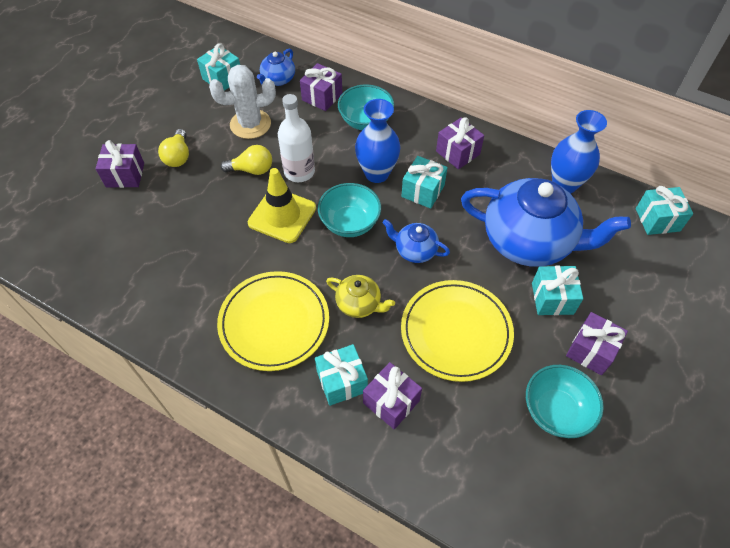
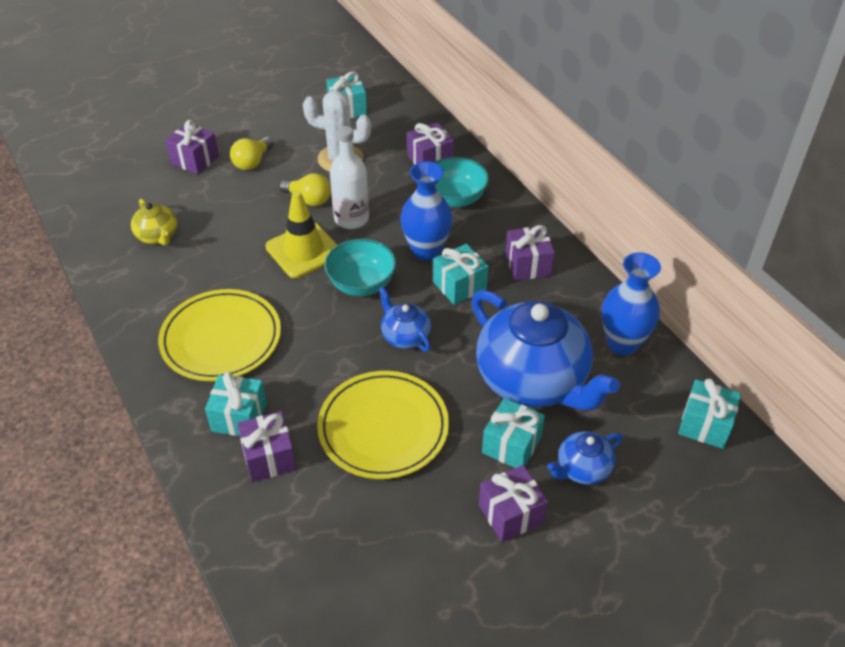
camera: 30 degrees right, 10 degrees down
blue teapot [257,49,295,86] -> blue teapot moved to [547,431,623,485]
yellow teapot [326,275,395,318] -> yellow teapot moved to [131,199,178,245]
turquoise bowl [526,365,604,438] -> none

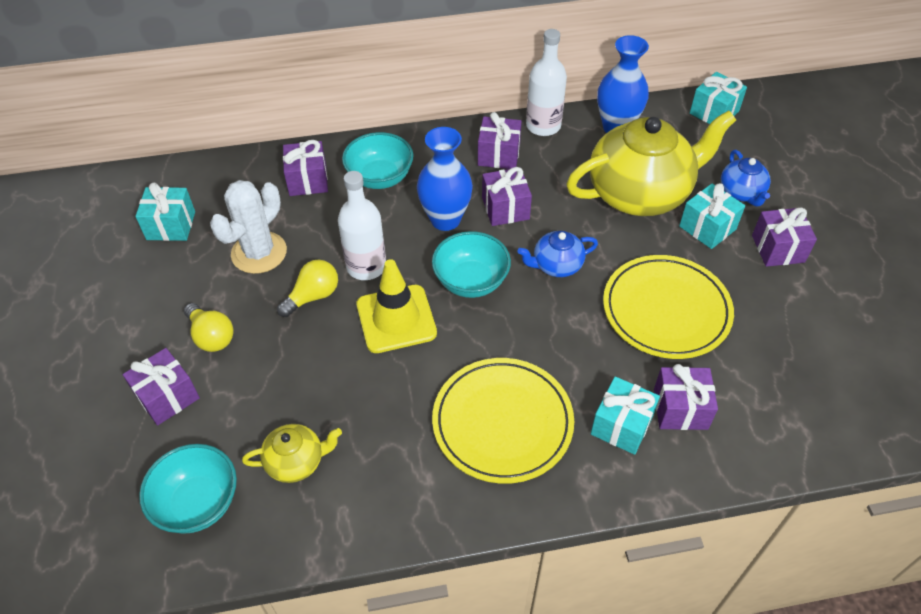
camera: 70 degrees left, 5 degrees up
turquoise gift [433,244,489,305] -> purple gift [482,167,532,226]
blue teapot [472,290,620,410] -> yellow teapot [566,110,736,216]
none -> turquoise bowl [139,444,237,534]
none -> white bottle [526,29,567,136]

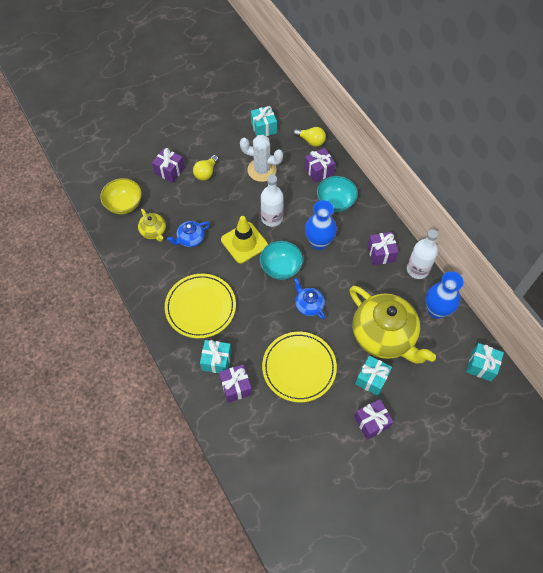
camera: 70 degrees right, 10 degrees up
turquoise bowl [139,444,237,534] -> yellow bowl [100,178,142,214]
yellow light bulb [277,260,338,317] -> yellow light bulb moved to [293,127,326,147]
purple gift [482,167,532,226] -> none
blue teapot [721,150,771,206] -> blue teapot moved to [167,221,210,247]

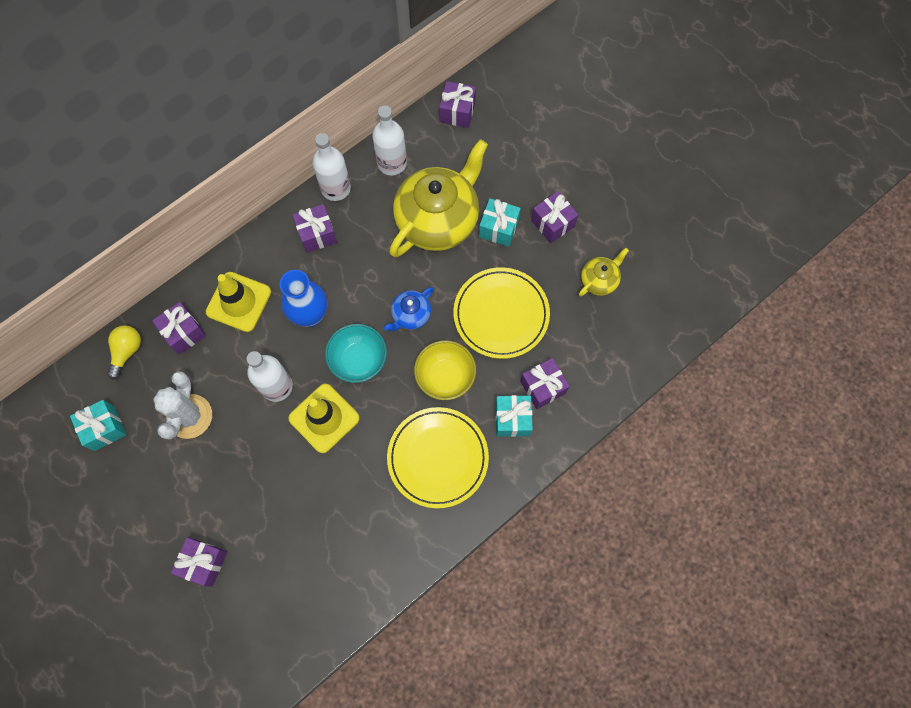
camera: 100 degrees left, 10 degrees up
yellow bowl [100,178,142,214] -> yellow bowl moved to [414,340,476,400]
yellow teapot [138,209,166,242] -> yellow teapot moved to [579,248,629,296]
blue teapot [167,221,210,247] -> none
yellow light bulb [193,155,219,181] -> none
turquoise bowl [317,176,358,212] -> yellow traffic cone [206,272,271,332]
blue vase [426,271,464,319] -> white bottle [372,106,407,175]
turquoise gift [466,343,504,381] -> purple gift [439,81,476,128]

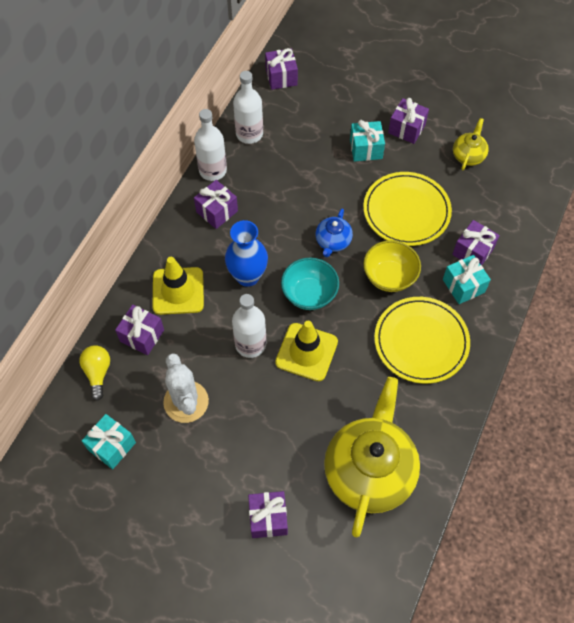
camera: 25 degrees left, 10 degrees down
yellow teapot [389,139,488,257] -> yellow teapot moved to [324,377,420,538]

